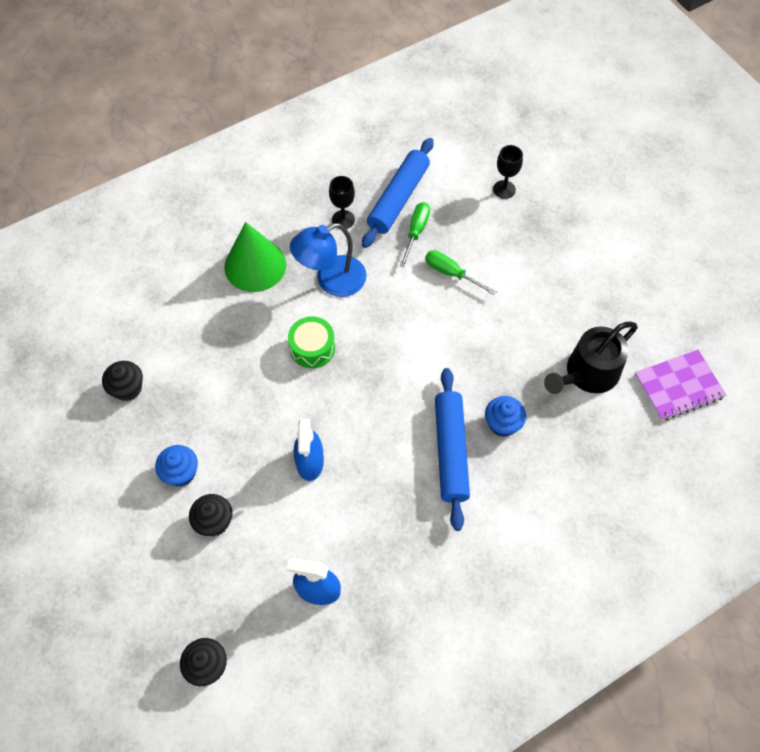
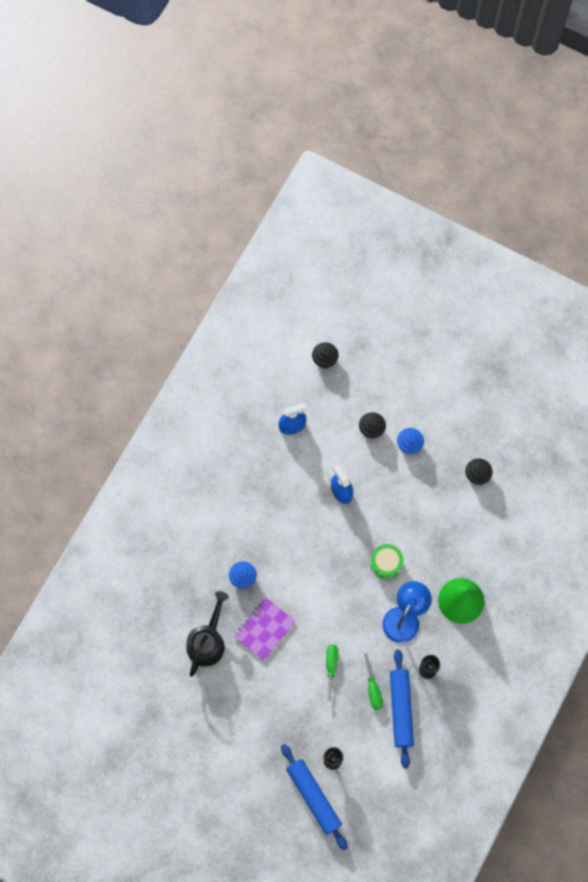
camera: 150 degrees right, 10 degrees up
green screwdriver [425,250,497,295] -> green screwdriver turned 90 degrees counterclockwise [326,645,338,705]
blue rolling pin [435,368,470,531] -> blue rolling pin moved to [281,744,348,850]
purple notebook [635,350,726,421] -> purple notebook moved to [234,598,296,661]

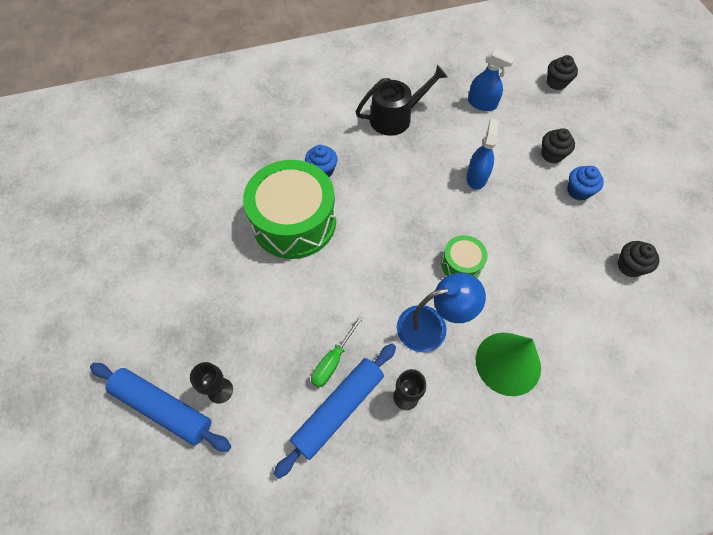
camera: 45 degrees right, 10 degrees down
black watering can [186,591,229,677] -> black watering can moved to [355,65,448,136]
purple notebook [234,598,296,661] -> green drum [243,160,336,259]
blue rolling pin [281,744,348,850] -> blue rolling pin turned 75 degrees counterclockwise [90,363,231,452]
green screwdriver [326,645,338,705] -> none

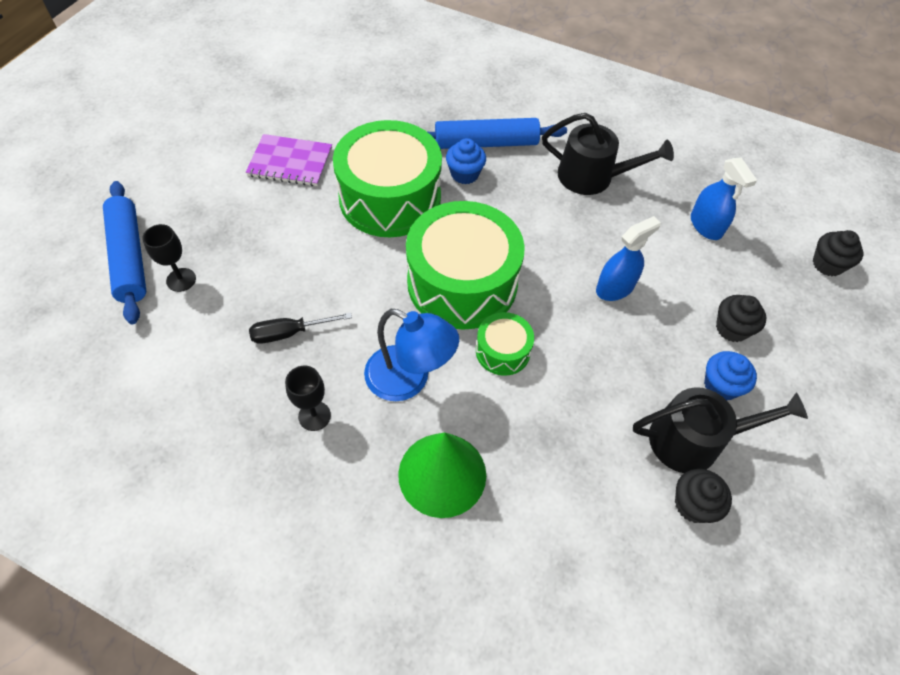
camera: 40 degrees right, 5 degrees down
blue rolling pin [274,344,396,479] -> blue rolling pin moved to [426,118,567,149]
green screwdriver [311,316,363,387] -> black screwdriver [249,313,352,344]
none -> purple notebook [246,134,332,186]
none -> green drum [406,201,525,329]
none -> black watering can [633,387,808,473]

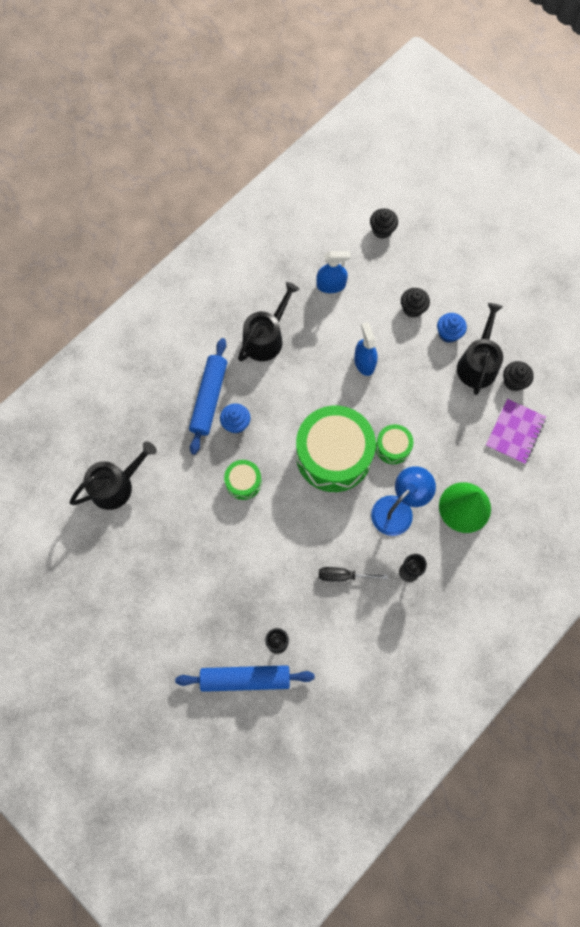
camera: 70 degrees left, 15 degrees up
purple notebook [246,134,332,186] -> purple notebook moved to [486,399,546,464]
black screwdriver [249,313,352,344] -> black screwdriver turned 90 degrees clockwise [319,567,388,581]
green drum [333,120,442,237] -> green drum [224,460,262,500], size x0.47
none -> black watering can [70,441,157,510]

